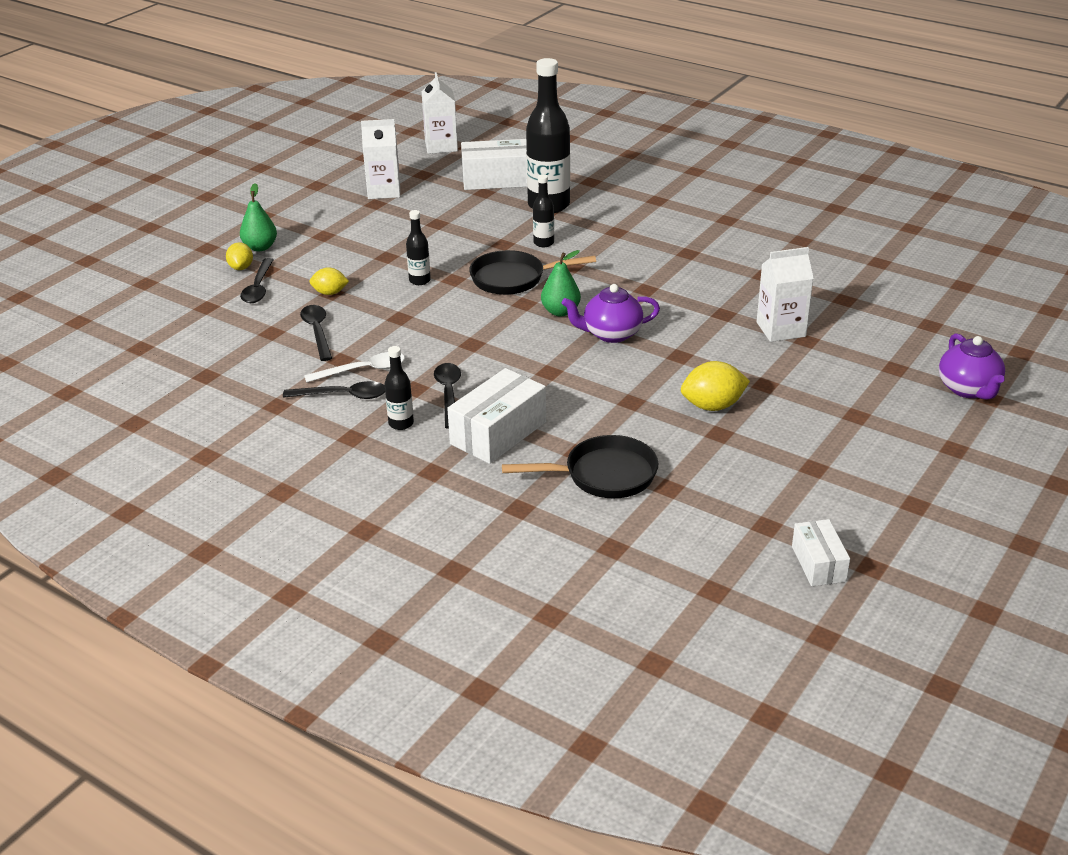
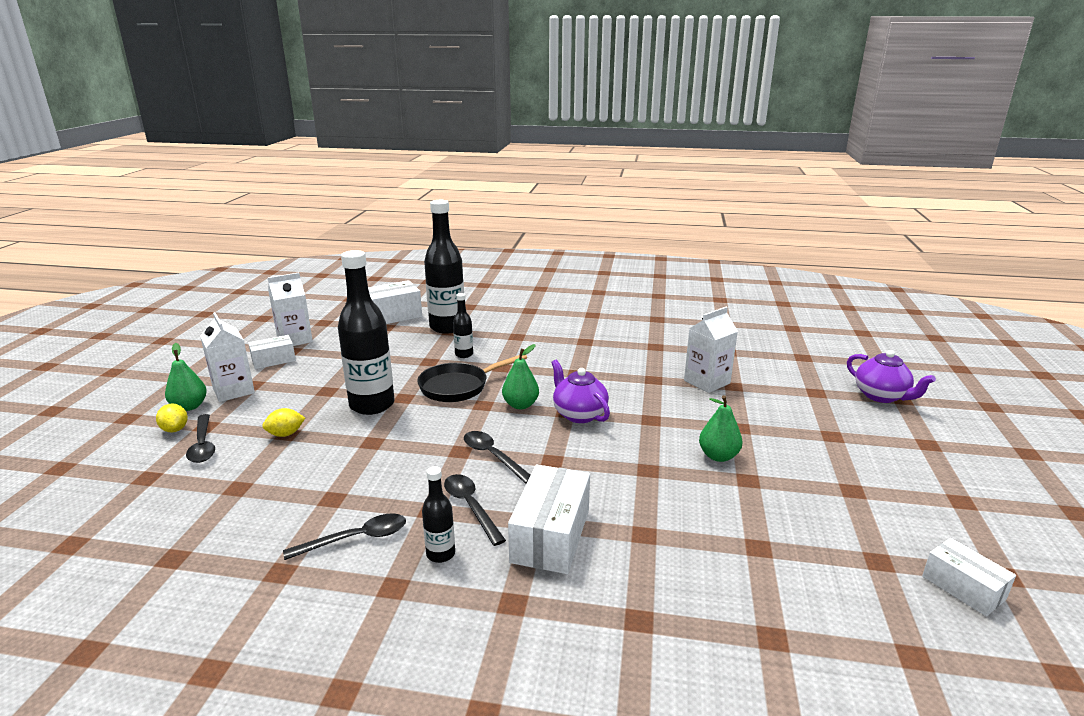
camera: 25 degrees left, 10 degrees down
black spoon [300,305,332,361] -> black spoon moved to [464,431,530,484]
white spoon [304,352,405,383] -> none
black bottle [406,210,431,285] -> black bottle [338,250,395,415], size x2.13
white carton [422,72,458,154] -> white carton moved to [200,312,255,402]
black pan [502,435,658,498] -> none
purple teapot [562,284,660,343] -> purple teapot turned 90 degrees clockwise [551,360,610,423]
yellow lemon [681,361,750,411] -> green pear [699,395,743,462]
none -> white box [248,335,296,369]

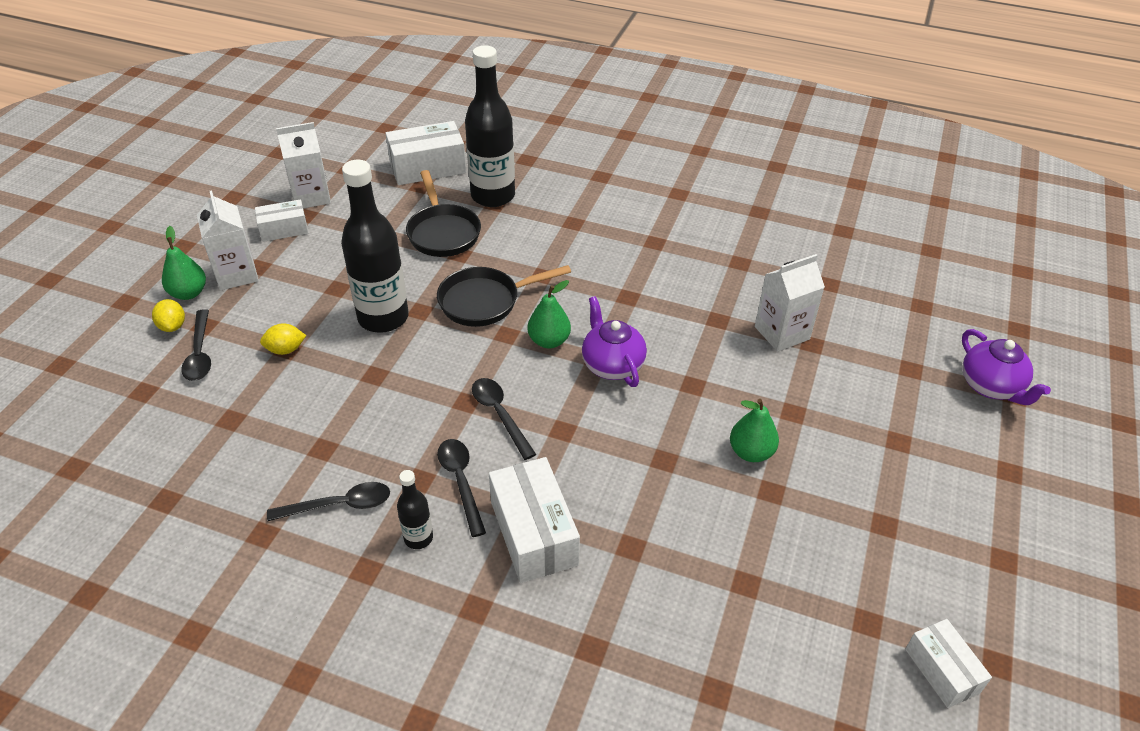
camera: 10 degrees right, 20 degrees up
black bottle [453,293,473,358] -> none
white box [508,465,590,574] -> white box turned 45 degrees counterclockwise [489,457,580,583]
none -> black pan [406,170,481,257]

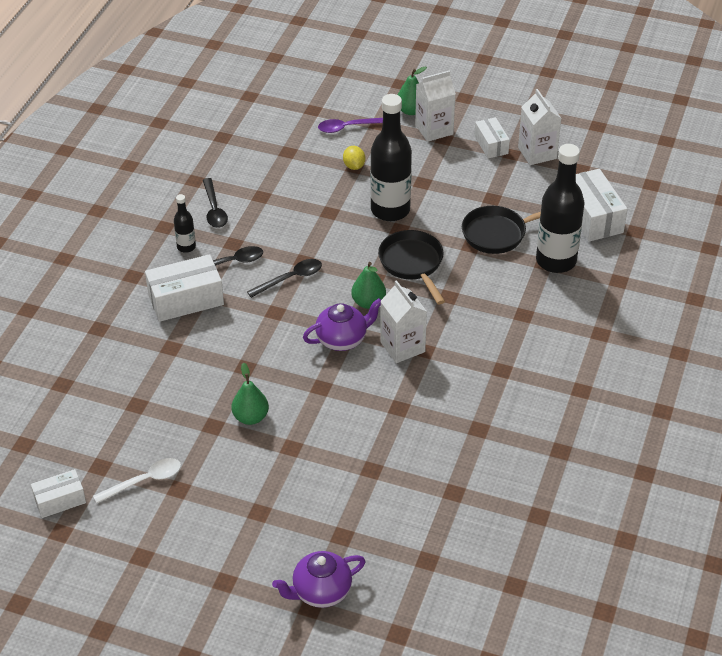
camera: 90 degrees right, 0 degrees up
yellow lemon [152,299,185,332] -> none
black spoon [181,309,211,381] -> purple spoon [318,118,383,133]
white carton [755,254,825,352] -> white carton moved to [380,280,427,363]
none -> white spoon [93,458,181,503]

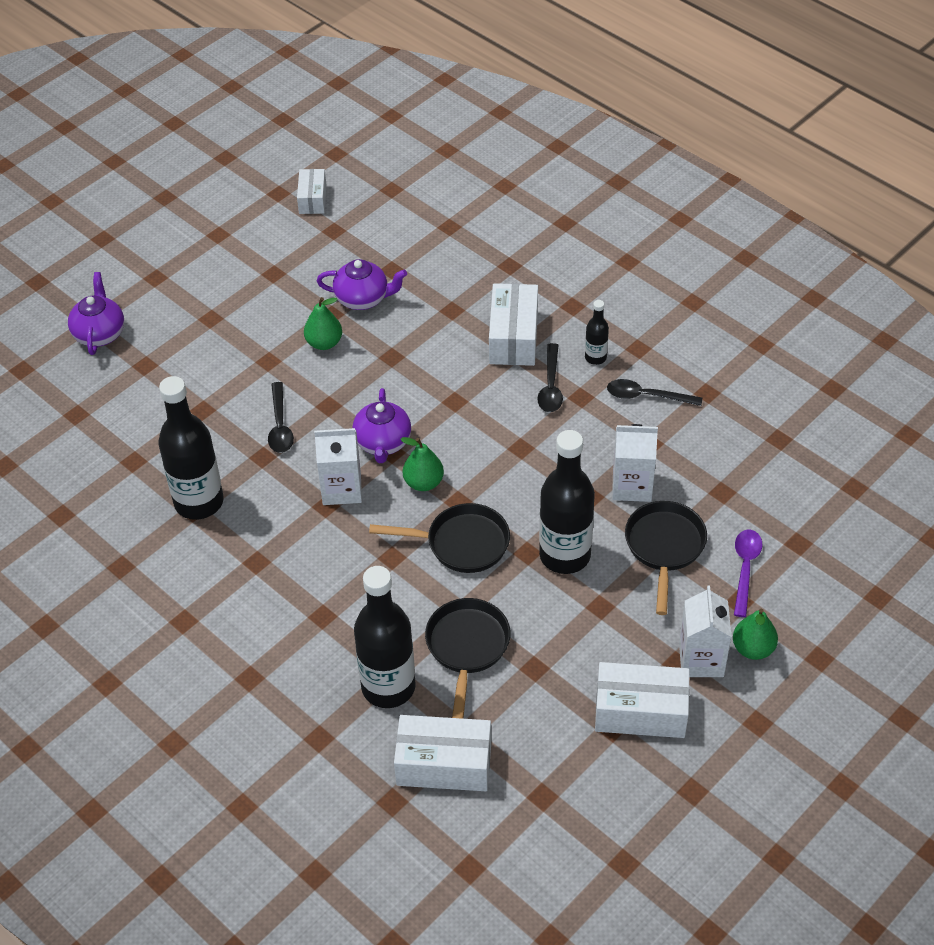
camera: 115 degrees right, 5 degrees up
white spoon [93,458,181,503] -> none
black spoon [247,259,322,298] -> black spoon moved to [268,382,294,453]
yellow lemon [343,146,365,170] -> black pan [625,501,707,615]
white box [474,117,510,158] -> white box [595,662,689,738], size x1.65
white carton [518,89,562,165] -> white carton moved to [612,424,658,502]
none -> black bottle [158,376,224,520]
none -> purple teapot [317,259,407,310]

